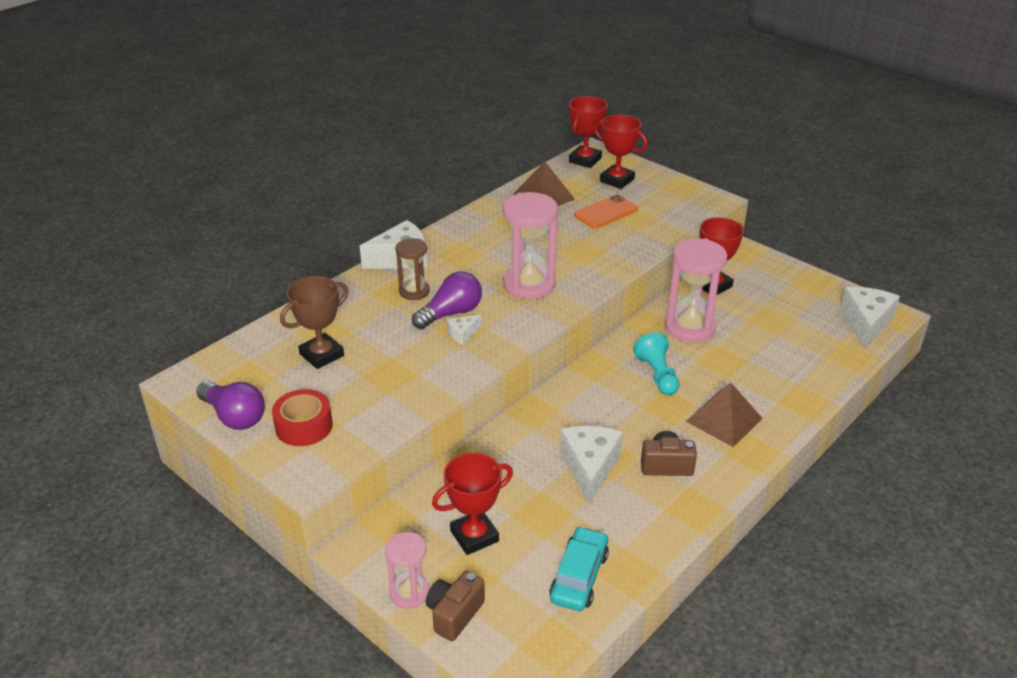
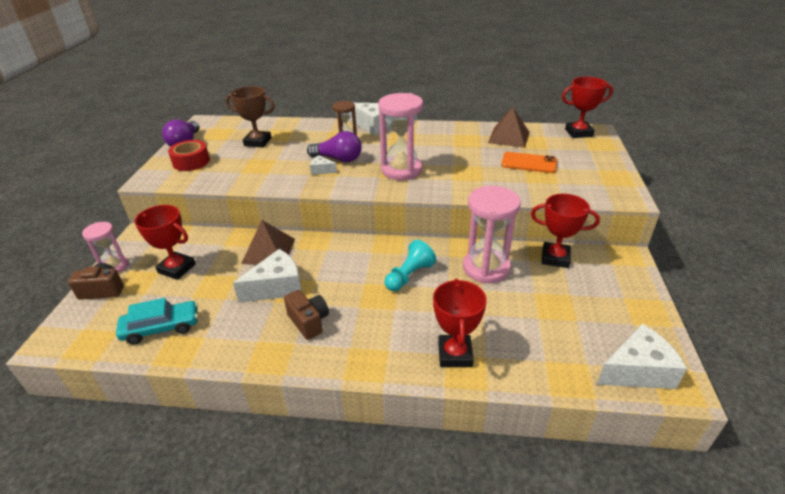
camera: 55 degrees right, 0 degrees up
red trophy [594,115,648,189] -> red trophy moved to [433,279,487,367]
brown pyramid [686,383,763,447] -> brown pyramid moved to [241,220,295,265]

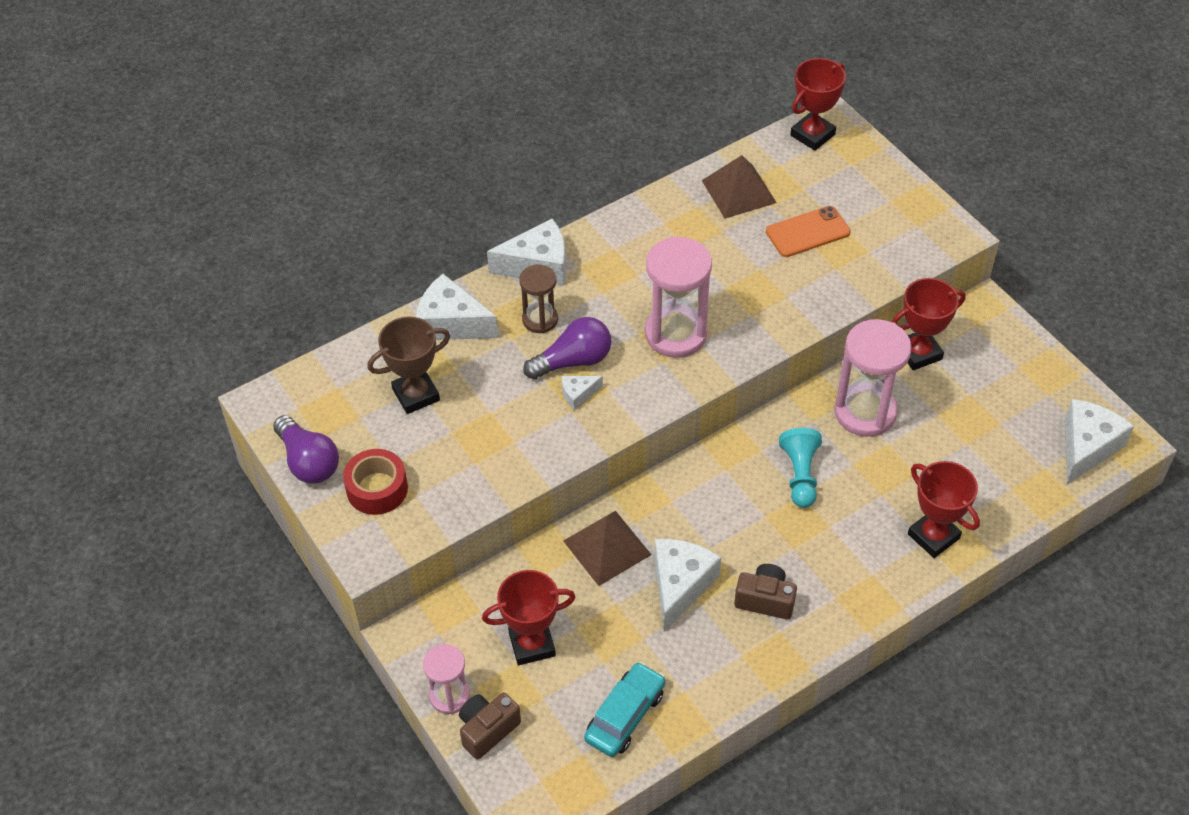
camera: 40 degrees left, 15 degrees up
none -> white cheese [416,274,499,340]

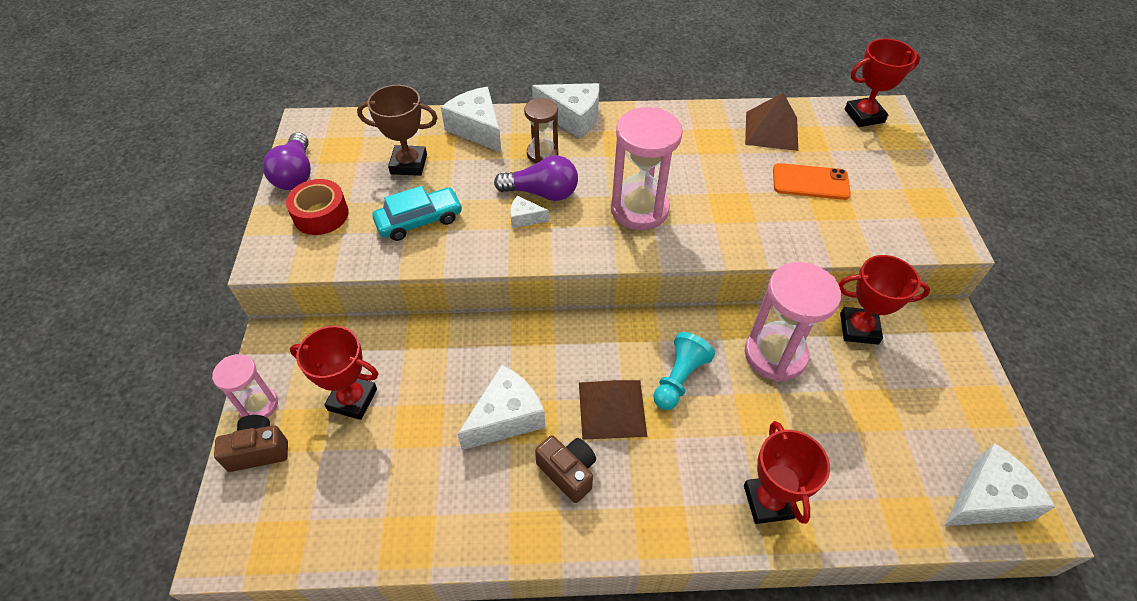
camera: 30 degrees right, 0 degrees up
brown pyramid [563,511,652,586] -> brown pyramid moved to [579,380,647,440]
turquoise car [584,662,665,757] -> turquoise car moved to [372,186,463,241]

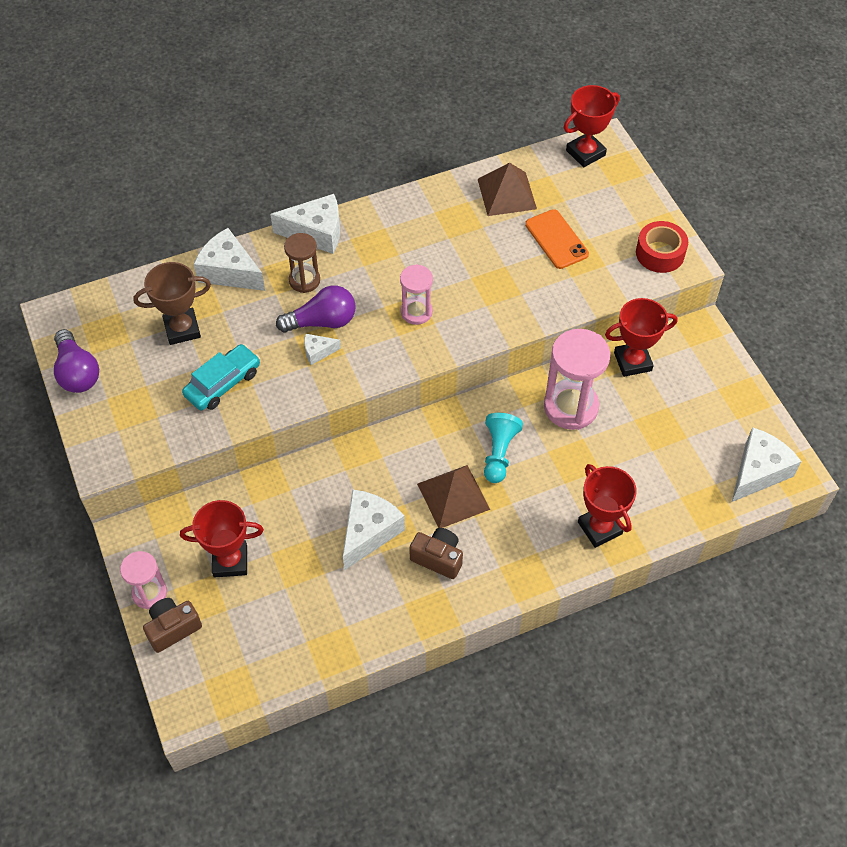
camera: 20 degrees left, 5 degrees up
red tape [286,179,349,235] -> red tape moved to [636,221,688,273]
pink hourglass [611,107,683,230] -> pink hourglass [400,264,433,325], size x0.58
orange phone [773,163,851,200] -> orange phone turned 75 degrees clockwise [525,209,589,269]

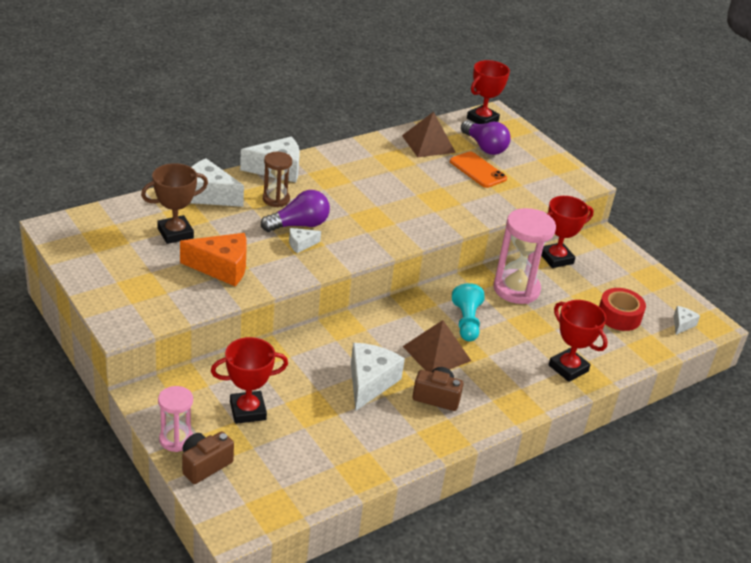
camera: 15 degrees left, 20 degrees down
purple light bulb [54,329,99,393] -> purple light bulb moved to [461,120,511,155]
turquoise car [182,344,260,410] -> orange cheese [180,233,247,286]
pink hourglass [400,264,433,325] -> none
red tape [636,221,688,273] -> red tape moved to [599,288,646,331]
white cheese [732,427,802,502] -> white cheese [674,306,700,335], size x0.50

